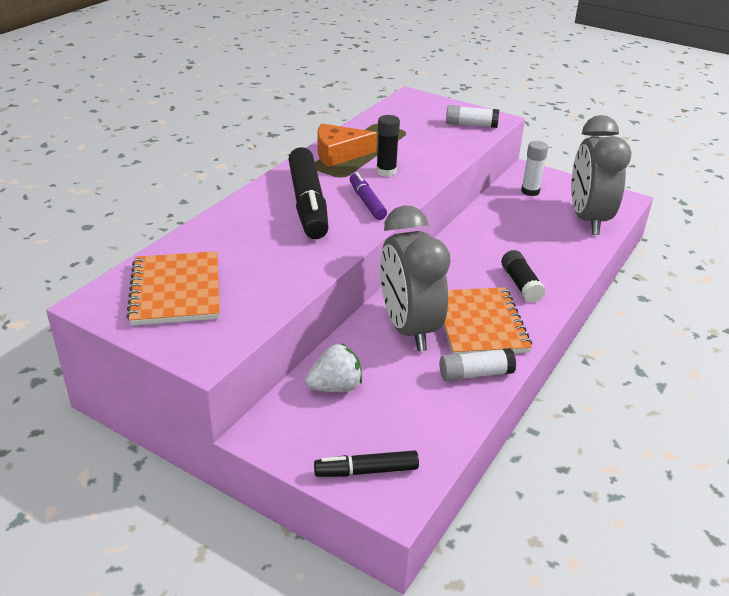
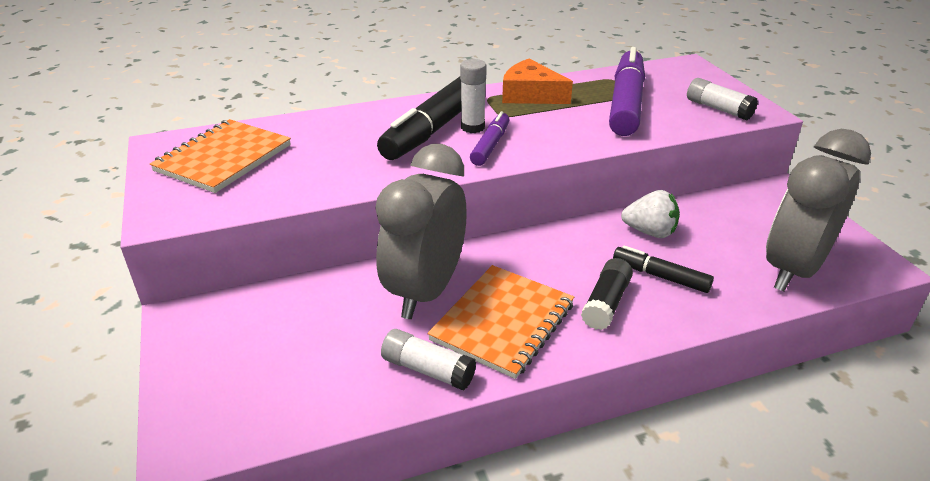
camera: 40 degrees right, 0 degrees up
white strawberry [305,343,362,392] -> white strawberry moved to [621,190,680,238]
black marker [314,450,419,477] -> black marker moved to [613,246,714,293]
black glue stick [376,115,400,177] -> none
white glue stick [521,141,548,196] -> white glue stick moved to [460,59,487,133]
none -> purple marker [609,47,645,136]

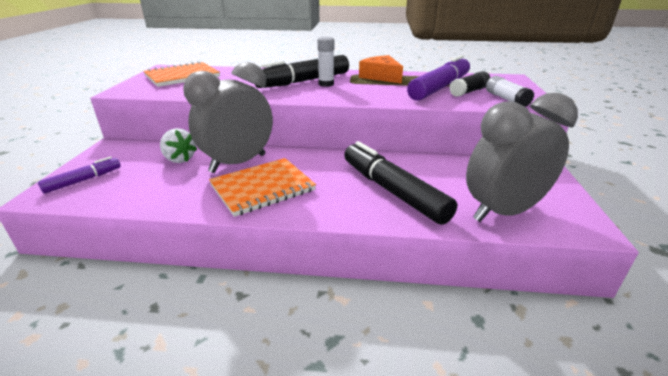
camera: 25 degrees right, 5 degrees down
white glue stick [381,329,476,390] -> none
purple marker [470,111,509,166] -> purple marker moved to [38,156,121,194]
black glue stick [581,258,633,330] -> black glue stick moved to [449,71,490,97]
black marker [613,246,714,293] -> black marker [344,141,457,225], size x1.90
white strawberry [621,190,680,238] -> white strawberry moved to [160,128,197,163]

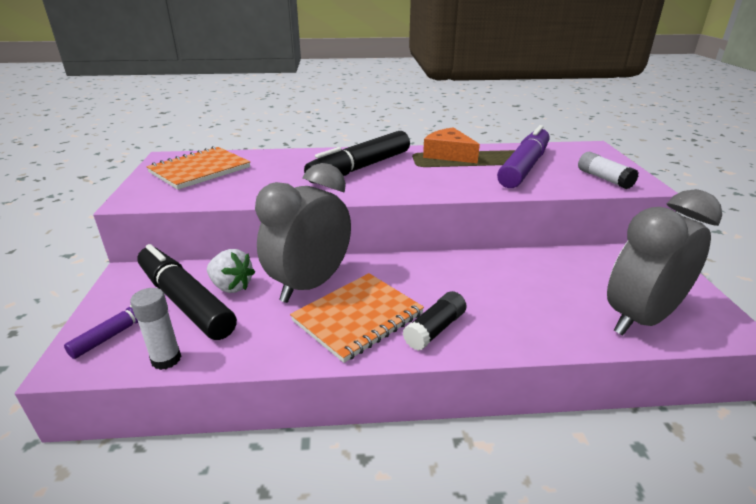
camera: 10 degrees left, 0 degrees up
white glue stick [317,37,334,87] -> white glue stick moved to [130,288,181,370]
black marker [344,141,457,225] -> black marker moved to [137,244,237,340]
black glue stick [449,71,490,97] -> black glue stick moved to [403,291,466,351]

